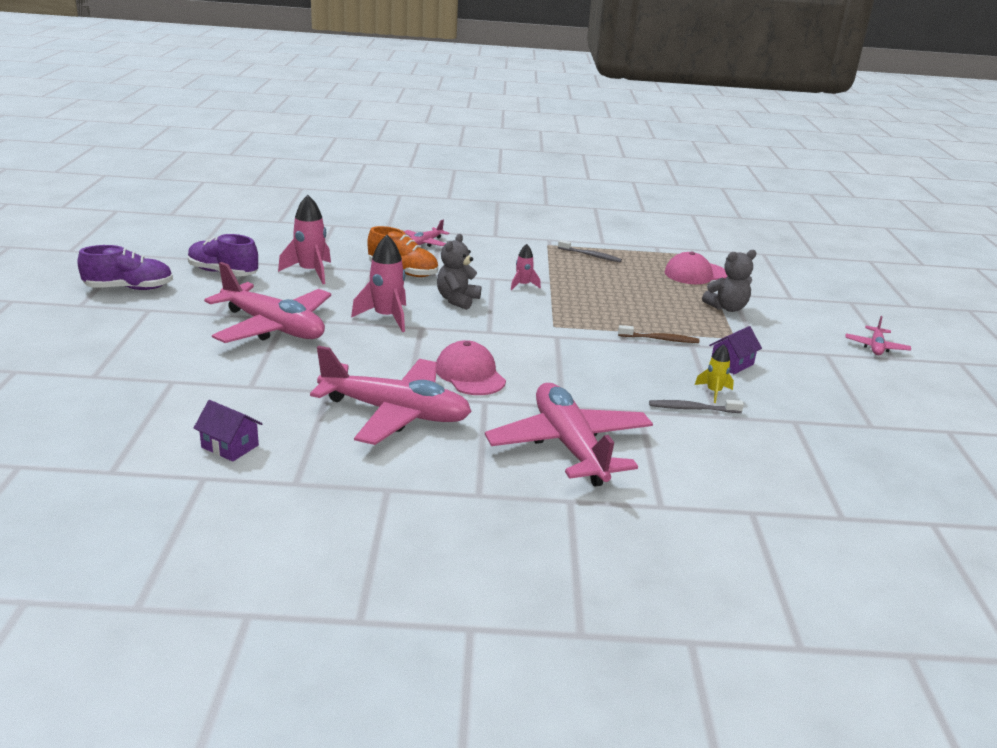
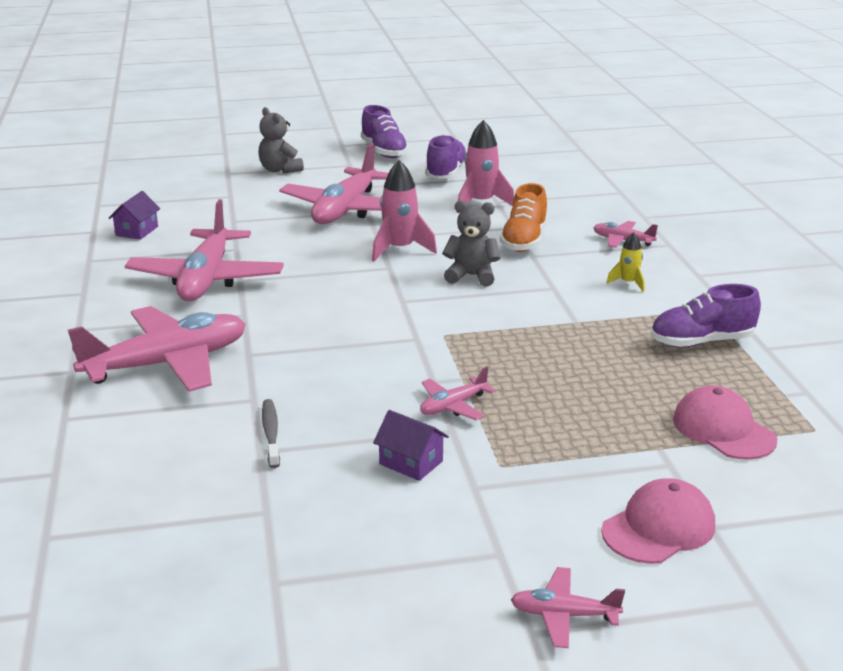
camera: 80 degrees right, 0 degrees up
pink cap [436,340,506,395] -> pink cap moved to [601,478,715,564]
pink rocket [511,244,541,290] -> none
grey toothbrush [558,240,622,262] -> purple shoe [651,284,761,348]
brown toothbrush [618,325,699,343] -> pink plane [420,366,496,420]
yellow rocket [695,344,734,403] -> yellow rocket moved to [606,232,644,292]
grey teddy bear [702,250,756,312] -> grey teddy bear moved to [258,107,304,173]

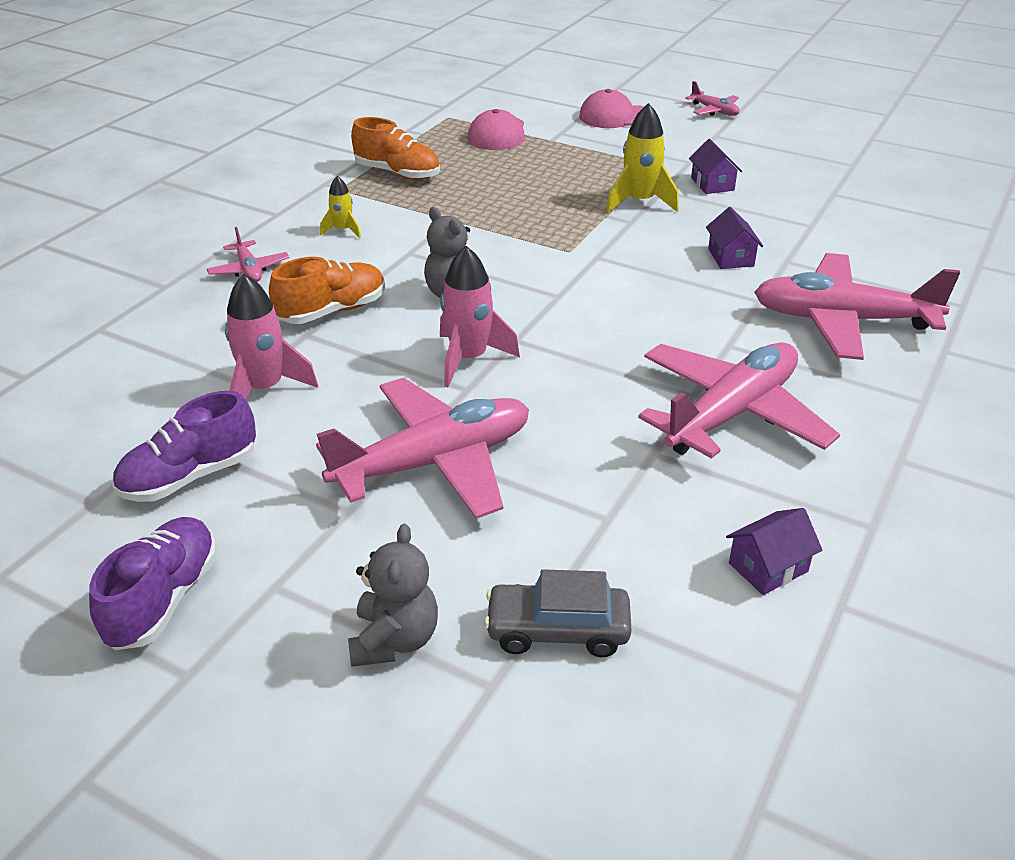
camera: 140 degrees left, 10 degrees up
grey toothbrush [262,399,280,468] -> none
pink plane [420,366,496,420] -> yellow rocket [606,103,679,213]
purple shoe [651,284,761,348] -> orange shoe [351,117,440,180]
none -> grey car [484,569,632,657]
none -> purple house [706,207,763,269]

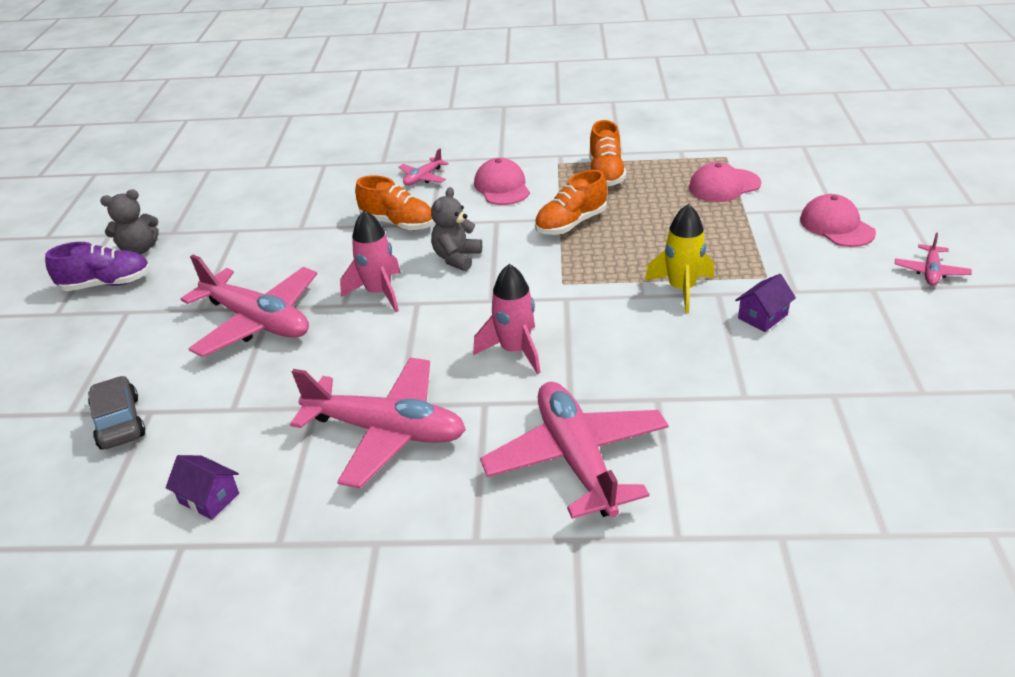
camera: 65 degrees right, 0 degrees up
purple shoe [112,391,256,502] -> none
pink rocket [225,274,318,400] -> pink rocket moved to [473,264,540,374]
yellow rocket [320,176,361,238] -> pink cap [474,158,530,205]
grey teddy bear [348,524,438,667] -> grey teddy bear moved to [100,189,159,255]
purple house [706,207,763,269] -> none
none -> orange shoe [535,170,607,235]

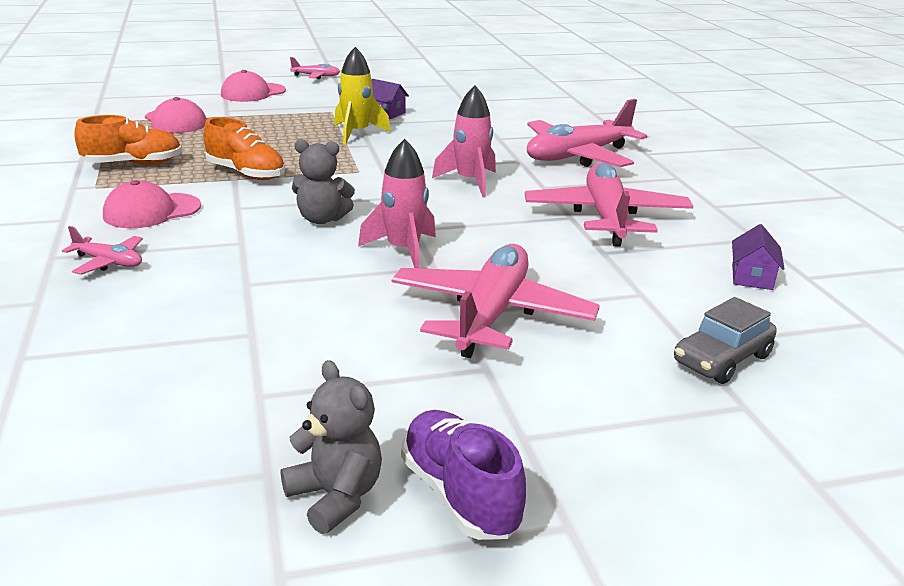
camera: 110 degrees left, 10 degrees down
orange shoe [355,175,434,230] -> none

